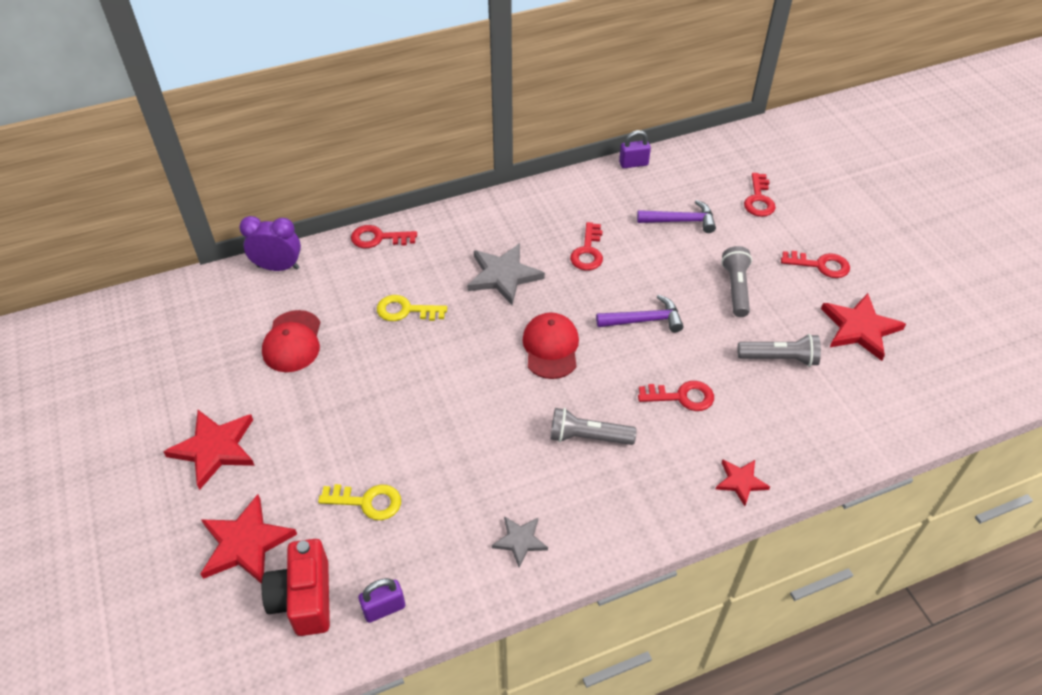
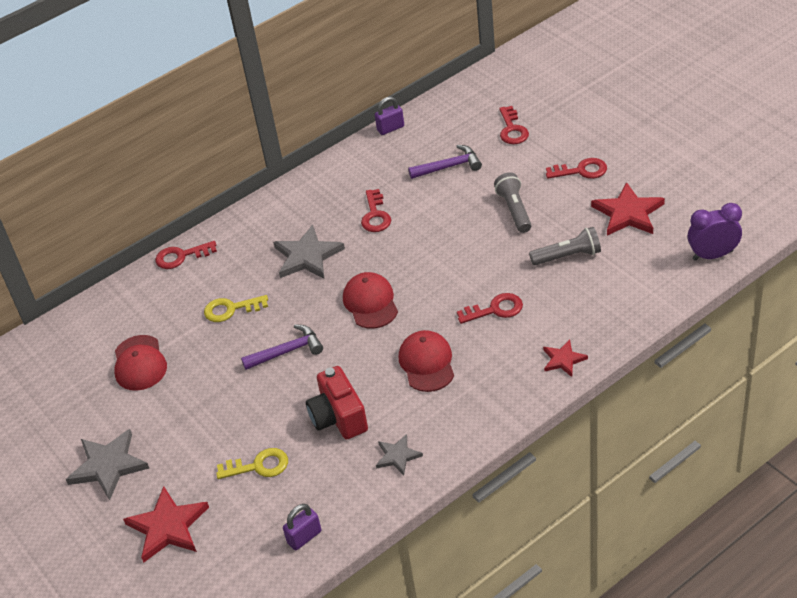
camera: 10 degrees left, 5 degrees down
red star [163,410,255,490] -> grey star [66,429,149,500]
purple clock [239,216,301,271] -> purple clock moved to [688,203,742,261]
red camera [262,539,330,636] -> red camera moved to [306,366,368,440]
grey flashlight [551,408,637,445] -> red cap [399,330,454,392]
purple hammer [596,295,684,332] -> purple hammer moved to [241,324,323,370]

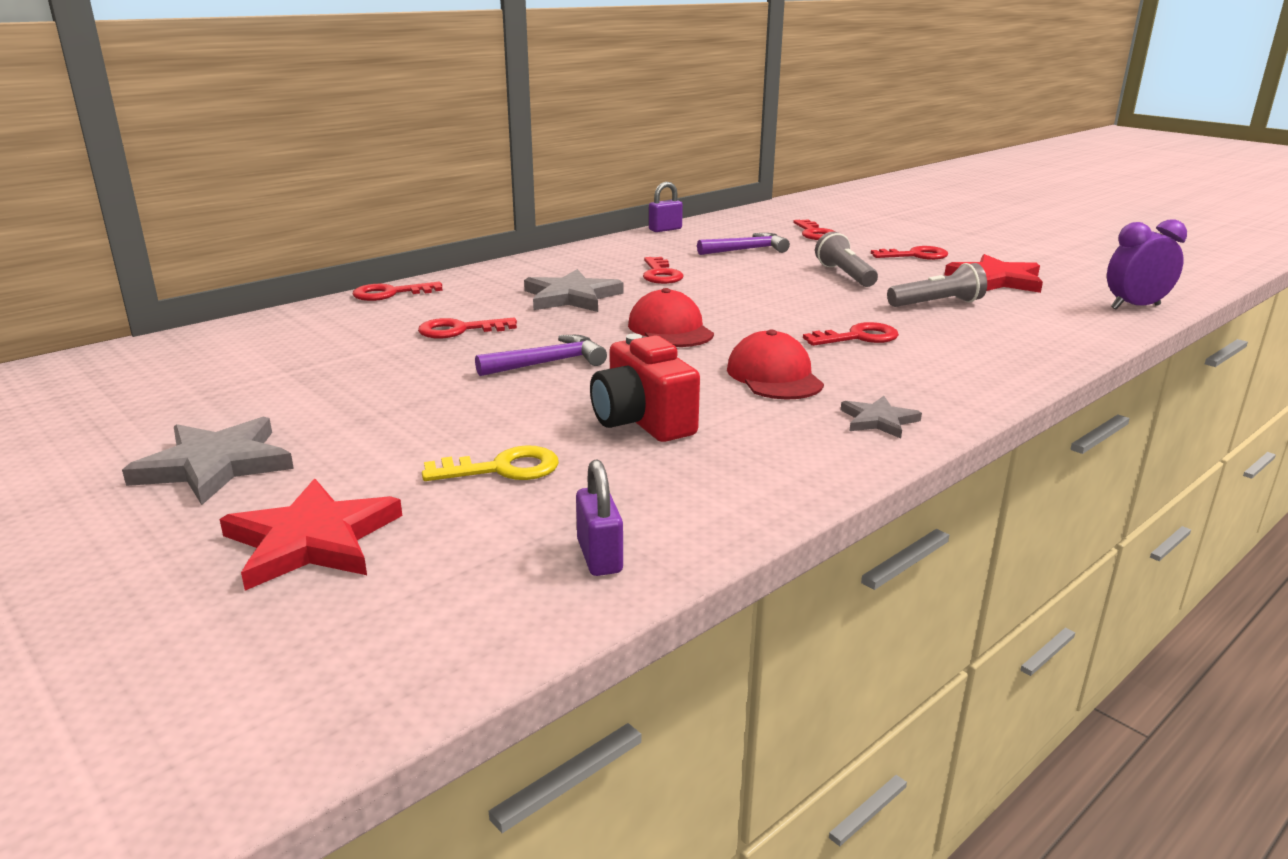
camera: 10 degrees left, 20 degrees down
red cap [114,335,167,391] -> none
yellow key [204,295,268,322] -> red key [418,317,517,339]
purple padlock [283,504,321,550] -> purple padlock turned 60 degrees counterclockwise [576,459,623,576]
grey star [376,434,423,475] -> grey star moved to [841,396,922,438]
red star [543,340,588,377] -> none

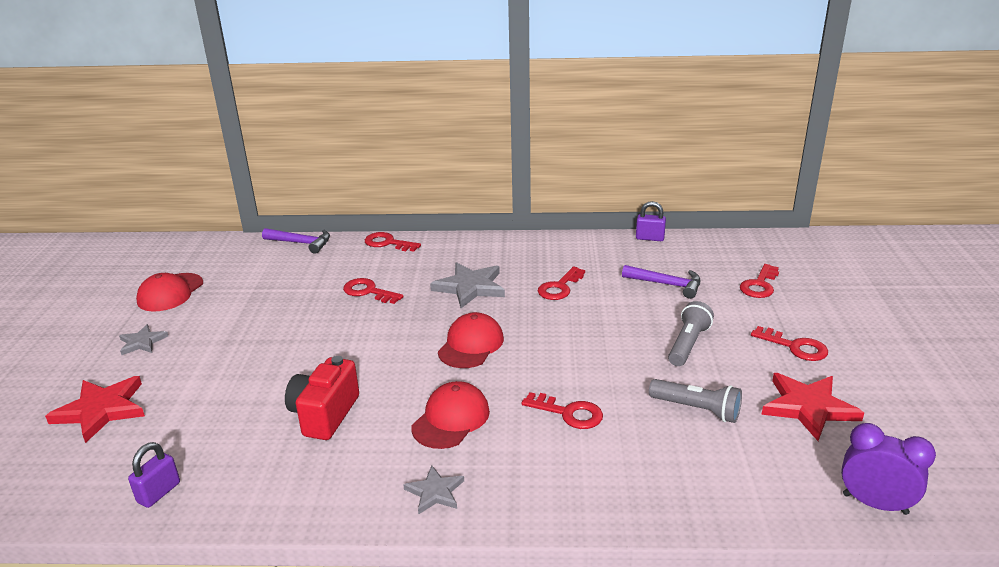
camera: 45 degrees right, 5 degrees up
grey star [122,417,294,505] -> grey star [119,324,168,355], size x0.58
yellow key [422,445,559,481] -> none
purple hammer [475,335,607,376] -> purple hammer moved to [262,228,330,254]
none -> red cap [136,273,203,311]

